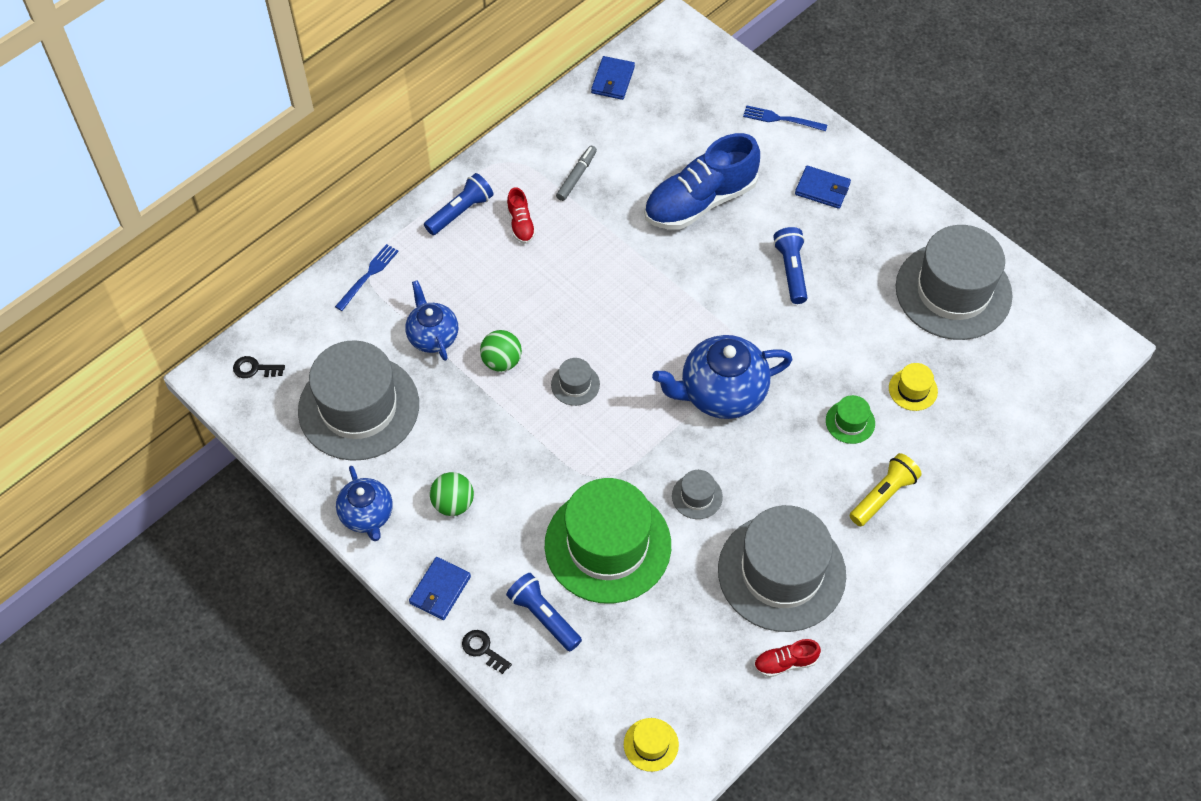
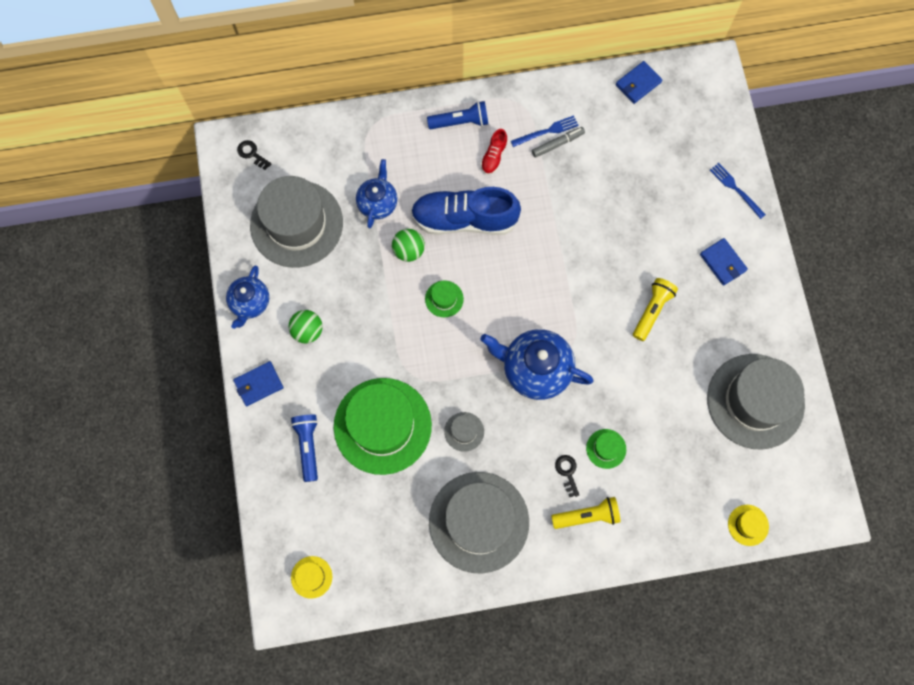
camera: 35 degrees right, 15 degrees up
blue fork [335,244,399,311] -> blue fork moved to [511,115,578,147]
black key [462,630,512,674] -> black key moved to [555,455,579,497]
grey hat [551,358,600,406] -> green hat [425,281,464,317]
blue shoe [644,133,760,229] -> blue shoe moved to [411,187,521,235]
red shoe [754,639,821,677] -> none
blue flashlight [773,227,807,304] -> yellow flashlight [633,278,678,341]
yellow hat [889,363,938,411] -> yellow hat moved to [728,505,769,546]

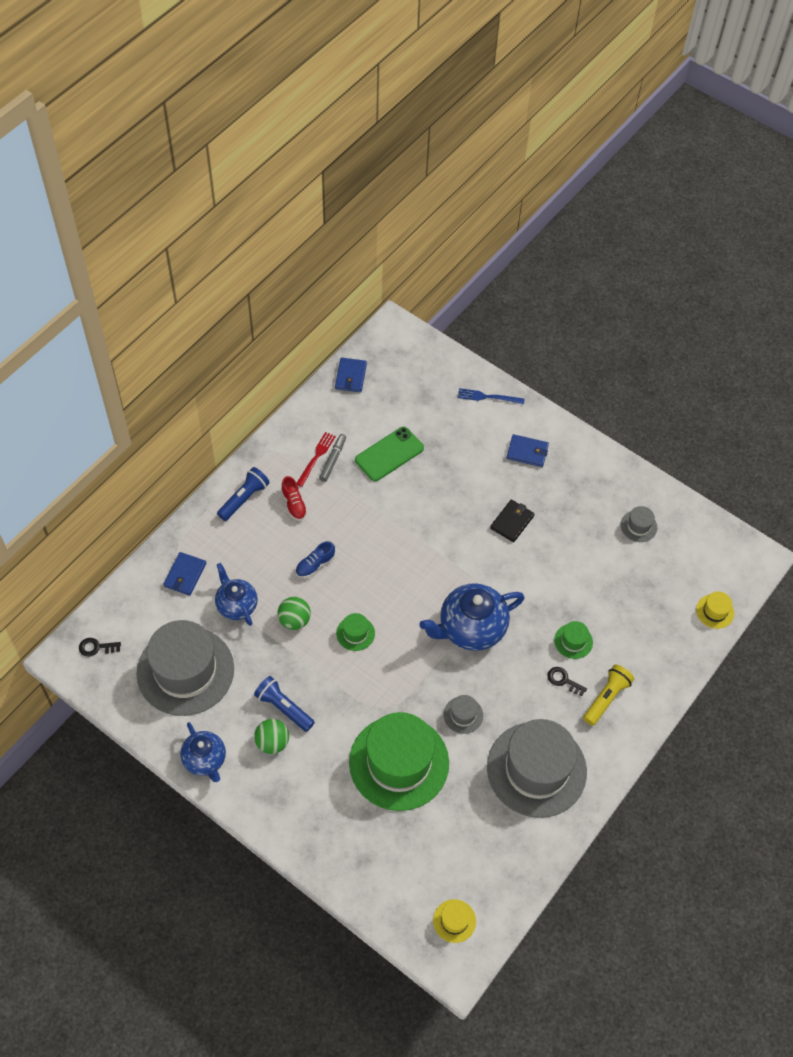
camera: 45 degrees left, 15 degrees down
blue wallet [233,361,283,406] -> blue wallet moved to [163,552,206,596]
blue flashlight [291,415,318,482] -> blue flashlight moved to [254,676,315,732]
blue shoe [411,187,521,235] -> blue shoe [295,541,335,578], size x0.44
blue fork [511,115,578,147] -> red fork [297,432,336,487]
yellow flashlight [633,278,678,341] -> black wallet [490,500,534,542]
grey hat [707,354,805,450] -> grey hat [621,506,657,542], size x0.41
none -> green phone [355,427,424,481]

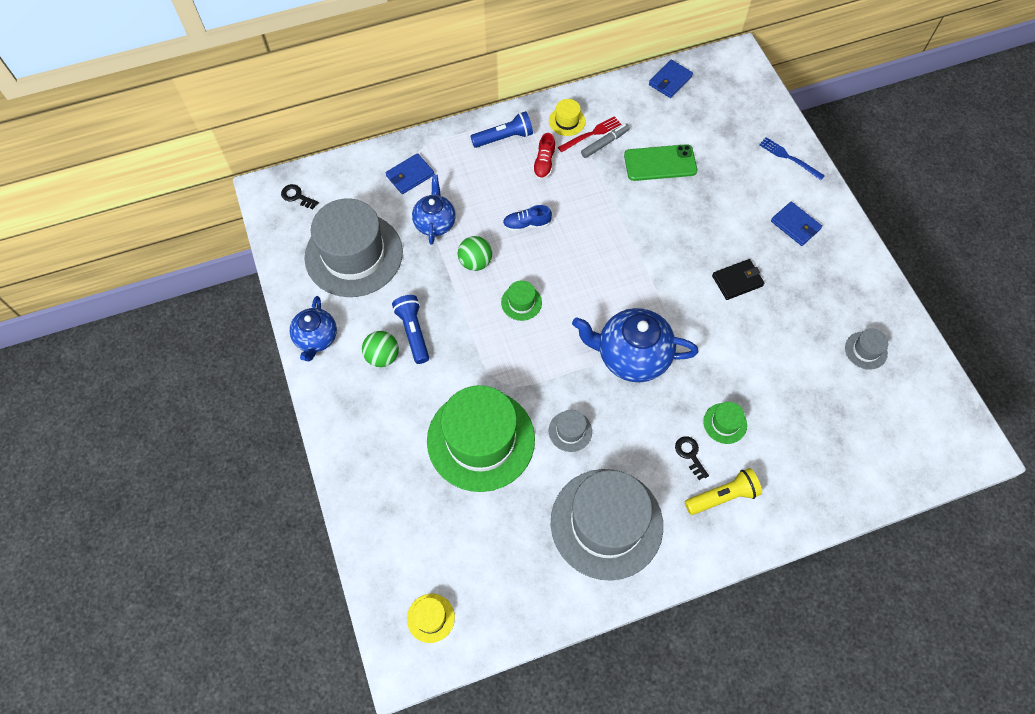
camera: 35 degrees right, 5 degrees up
yellow hat [696,591,734,629] -> yellow hat moved to [549,99,586,136]

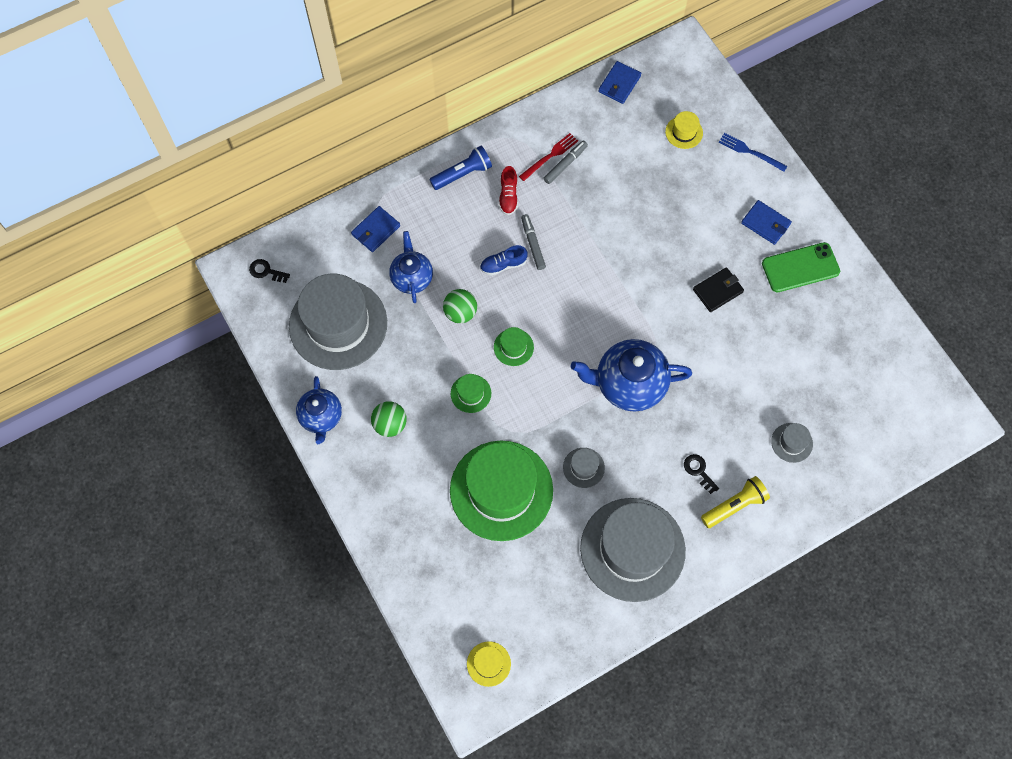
camera: 10 degrees left, 5 degrees up
blue flashlight [392,295,429,364] -> none
yellow hat [549,99,586,136] -> yellow hat moved to [665,111,703,149]
green phone [624,144,697,181] -> green phone moved to [762,242,840,292]
green hat [703,402,747,444] -> green hat moved to [451,374,491,413]
grey hat [845,328,888,370] -> grey hat moved to [771,423,813,463]
none -> grey marker [521,214,546,270]

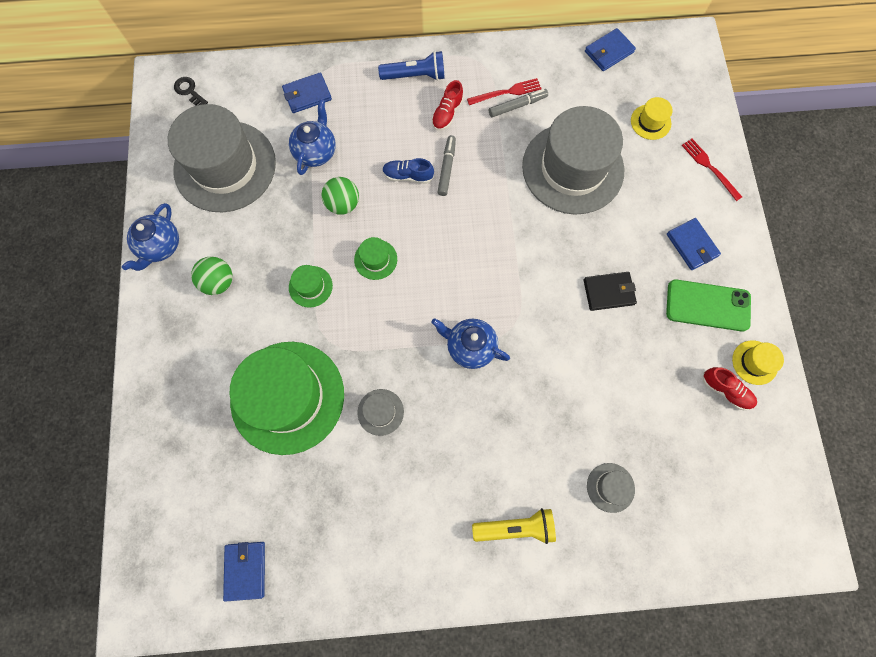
camera: 25 degrees right, 5 degrees up
yellow hat [467,641,511,687] -> yellow hat moved to [732,340,784,385]
blue teapot [571,339,692,412] -> blue teapot [431,318,510,369], size x0.62
grey hat [580,498,686,602] -> grey hat moved to [522,106,624,214]
black key [684,454,719,494] -> none
blue fork [719,133,787,172] -> red fork [682,139,742,201]
none -> blue wallet [223,542,265,602]
none -> red shoe [703,367,757,410]

